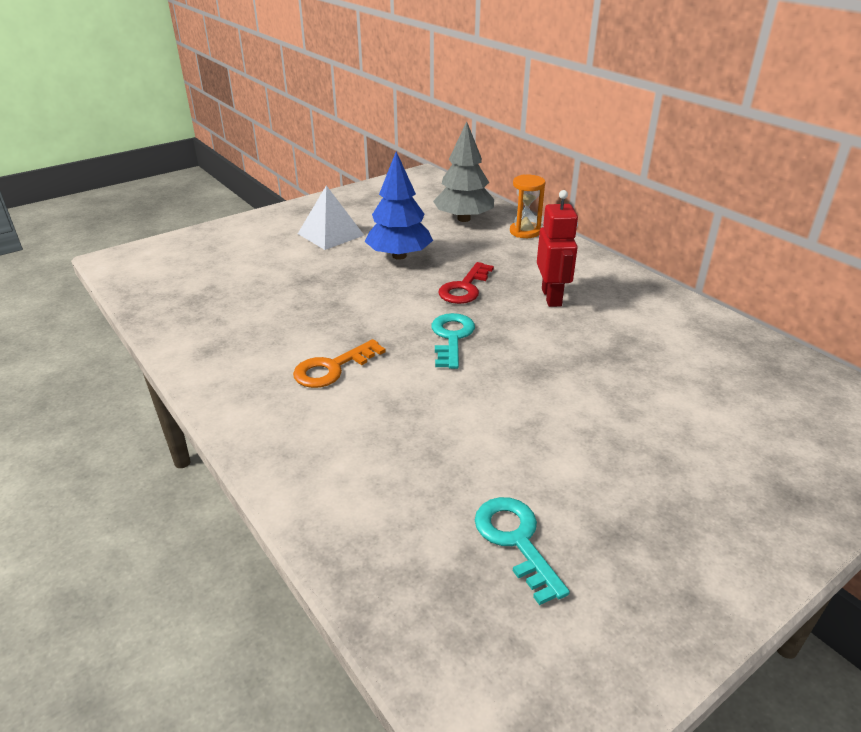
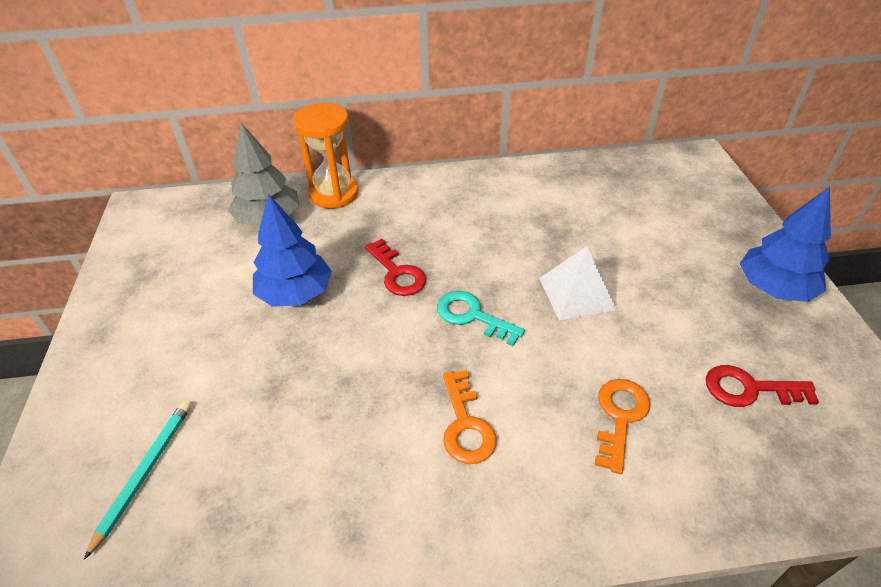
camera: 60 degrees left, 10 degrees up
white pyramid [298,185,364,250] -> white pyramid moved to [539,246,617,321]
turquoise key [475,497,570,605] -> red key [706,365,819,407]
orange hourglass [510,175,545,238] -> orange hourglass [293,103,359,209], size x1.55
red robot [537,190,578,307] -> none
none -> turquoise pencil [84,402,191,560]
none -> orange key [595,379,650,474]
none -> blue tree [739,187,831,302]

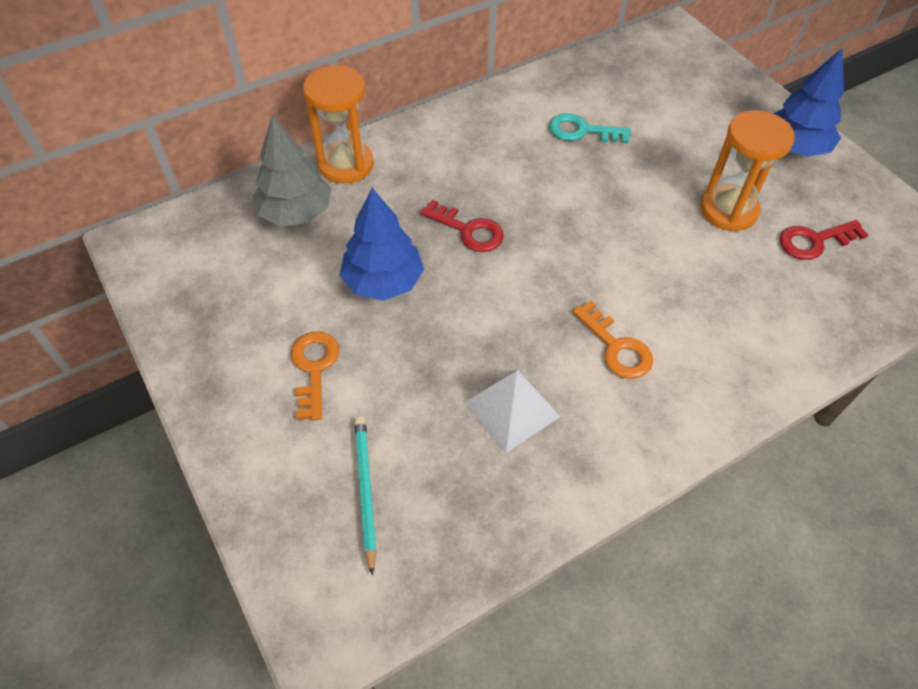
camera: 25 degrees left, 10 degrees up
turquoise key [437,291,525,346] -> turquoise key moved to [549,113,631,144]
white pyramid [539,246,617,321] -> white pyramid moved to [464,369,561,453]
orange key [595,379,650,474] -> orange key moved to [291,331,339,420]
none -> orange hourglass [700,110,795,231]

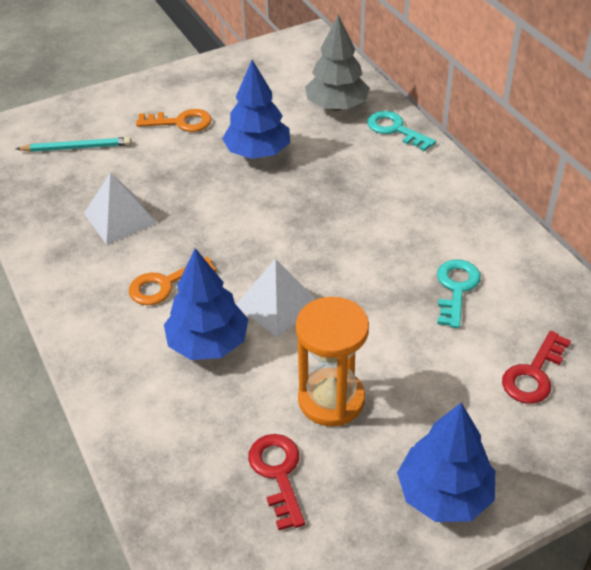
camera: 95 degrees right, 10 degrees down
orange hourglass [303,65,374,184] -> turquoise key [367,111,436,151]
red key [420,200,504,252] -> red key moved to [502,331,571,404]
none -> blue tree [164,248,248,360]
none -> white pyramid [236,258,316,337]

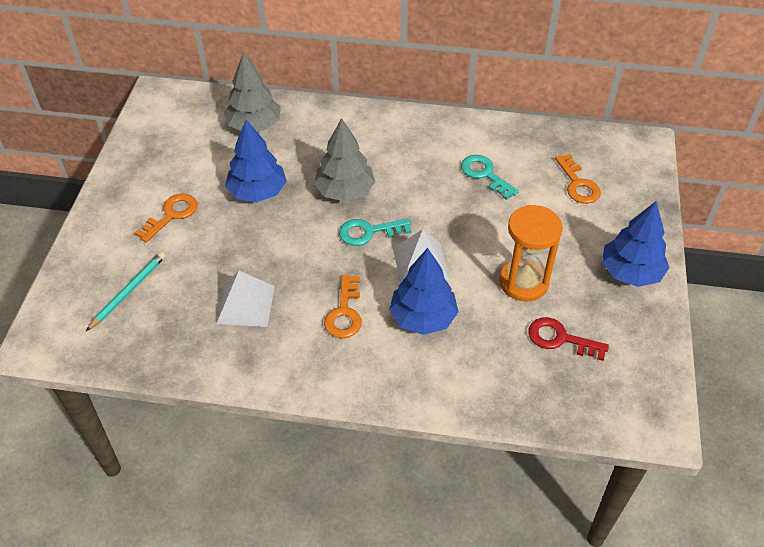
camera: 55 degrees left, 5 degrees up
turquoise key [367,111,436,151] -> turquoise key moved to [339,219,411,246]
red key [502,331,571,404] -> orange key [555,154,601,204]
none -> grey tree [314,118,375,201]

